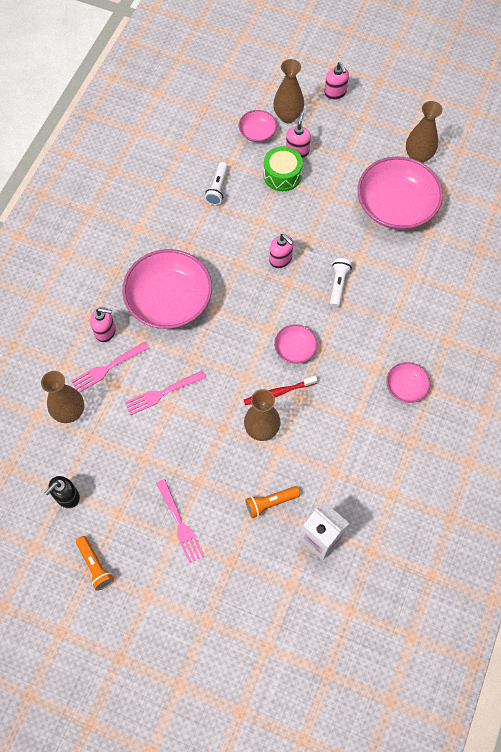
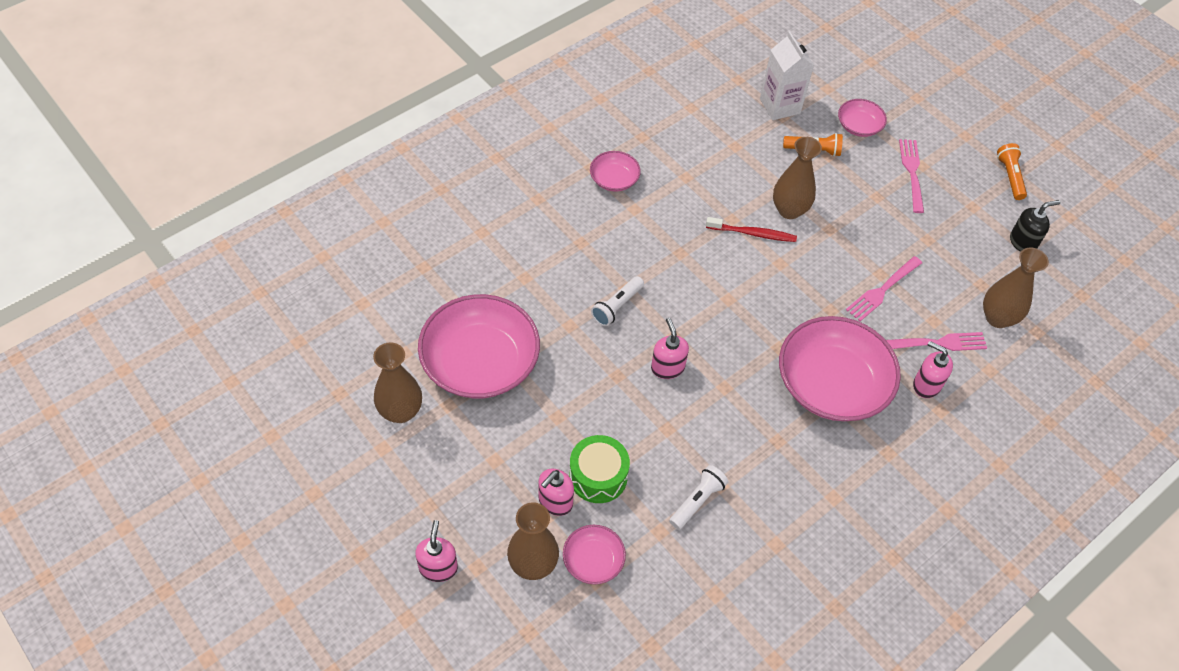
camera: 155 degrees left, 10 degrees down
pink fork [125,371,205,415] -> pink fork turned 135 degrees clockwise [846,256,922,321]
pink bowl [274,324,317,364] -> pink bowl moved to [838,99,887,137]

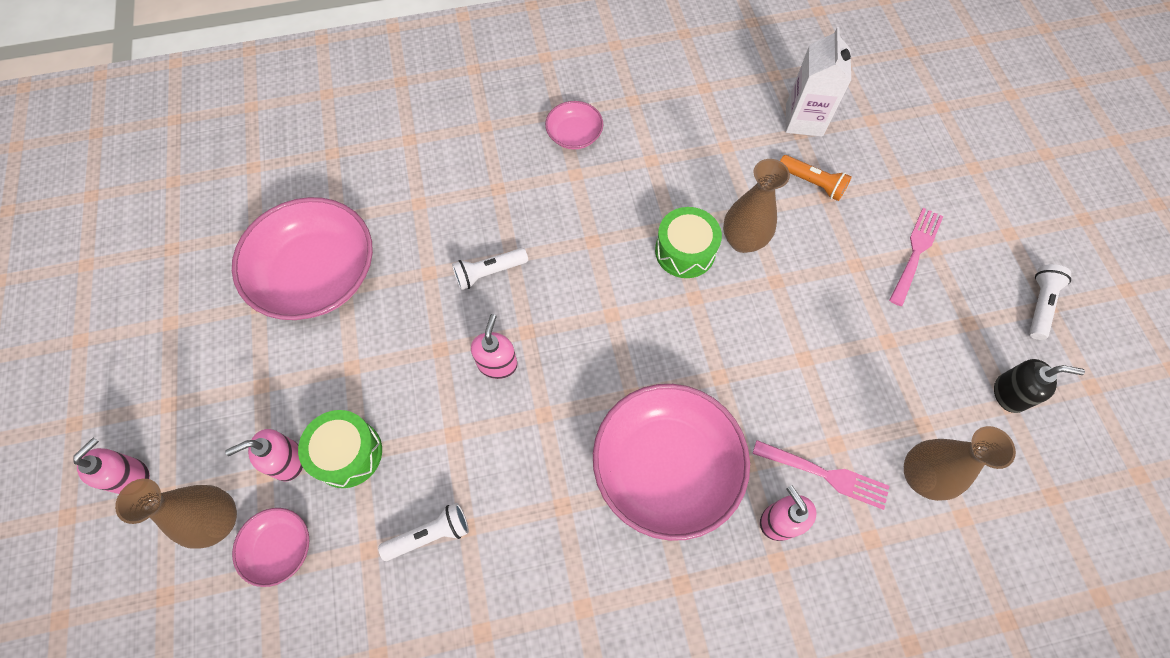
camera: 30 degrees right, 10 degrees up
brown vase [373,342,422,423] -> none
red toothbrush [706,217,797,242] -> green drum [655,207,722,278]
pink bowl [838,99,887,137] -> none
pink fork [846,256,922,321] -> none
orange flashlight [997,143,1027,200] -> white flashlight [1029,264,1071,340]

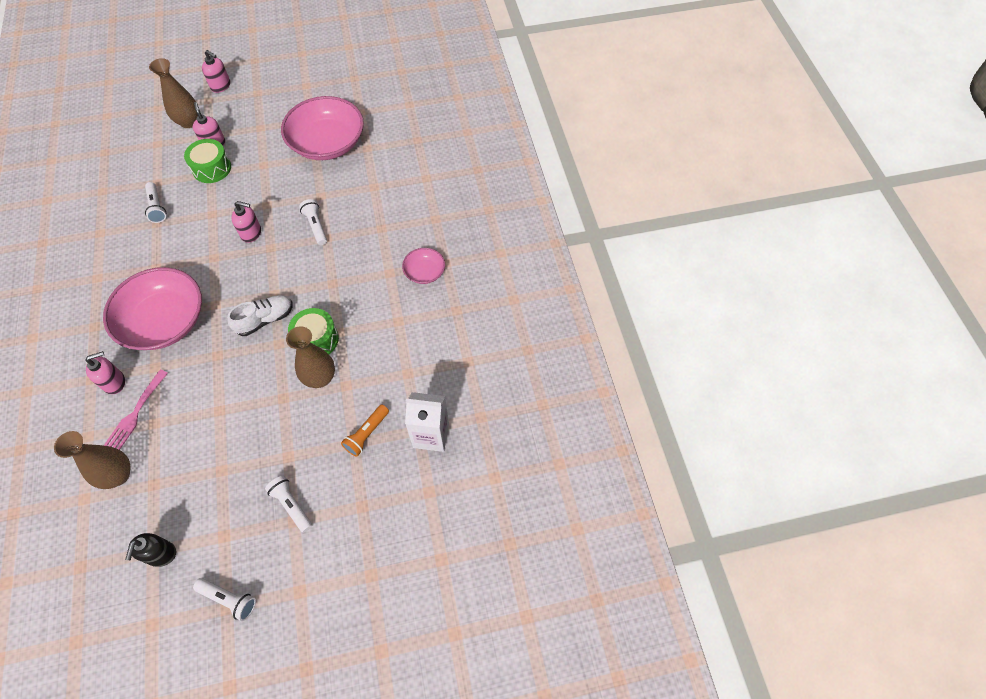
camera: 90 degrees right, 5 degrees down
pink bowl [232,508,309,587] -> none
pink fork [889,208,943,306] -> white flashlight [265,476,312,533]
none -> white shoe [227,295,293,336]

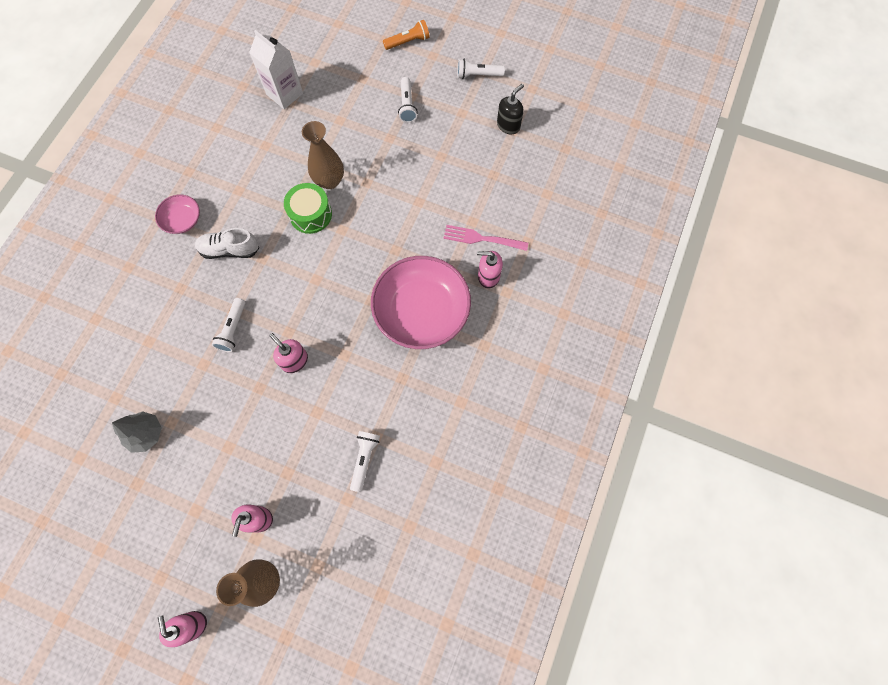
camera: 145 degrees left, 10 degrees up
brown vase [54,431,130,489] -> none
pink fork [104,369,168,450] -> pink fork turned 135 degrees counterclockwise [443,225,528,251]
green drum [184,139,231,183] -> none
white flashlight [193,578,256,621] -> white flashlight turned 60 degrees counterclockwise [457,58,505,79]
white shoe [227,295,293,336] -> white shoe moved to [195,228,259,259]
pink bowl [281,96,364,160] -> grey tree [112,411,162,453]
orange flashlight [341,404,389,457] -> orange flashlight moved to [383,20,430,50]

